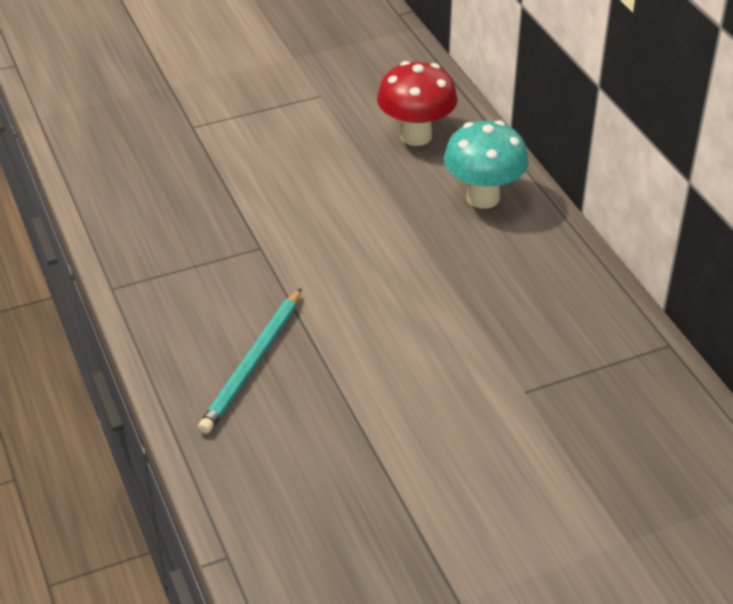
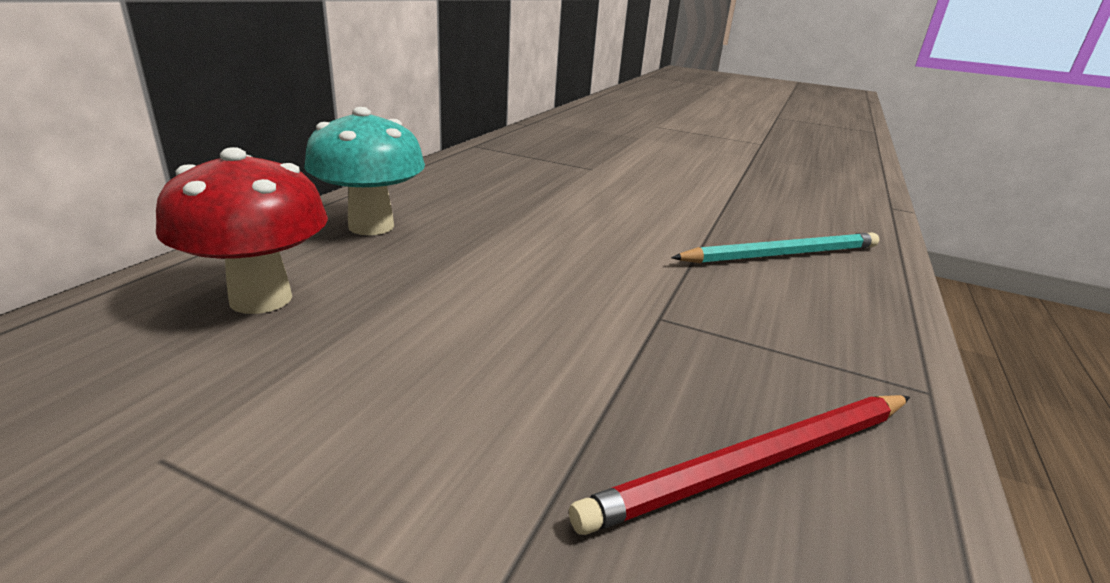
camera: 135 degrees left, 15 degrees down
none -> red pencil [569,395,910,535]

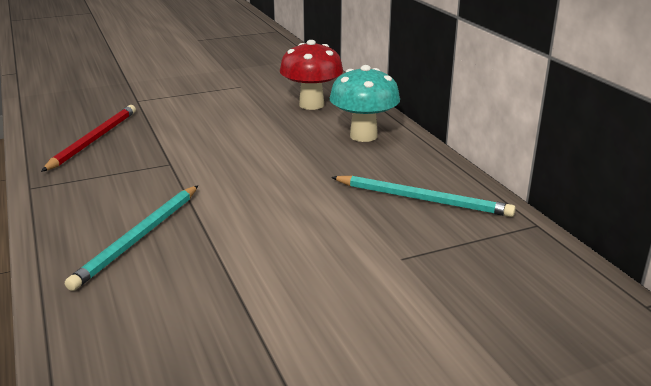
camera: 135 degrees right, 0 degrees up
none -> turquoise pencil [331,176,516,217]

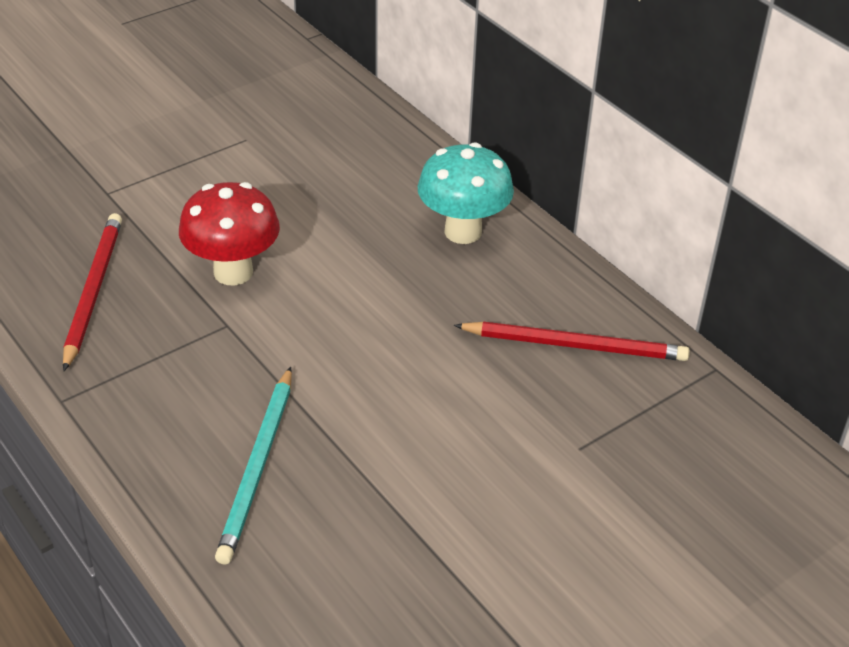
camera: 15 degrees left, 15 degrees up
red mushroom [280,40,343,110] -> red mushroom moved to [179,182,280,285]
turquoise pencil [331,176,516,217] -> red pencil [454,322,690,361]

